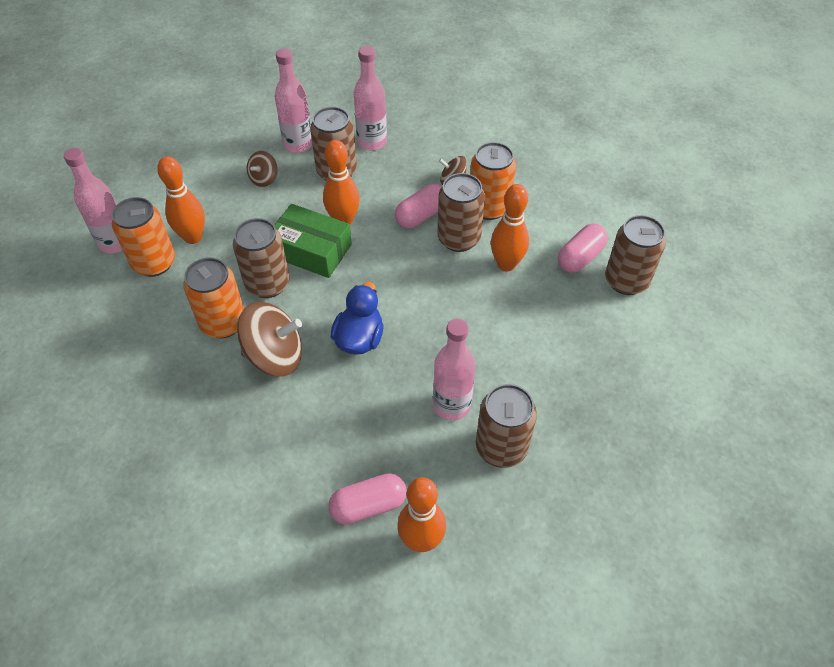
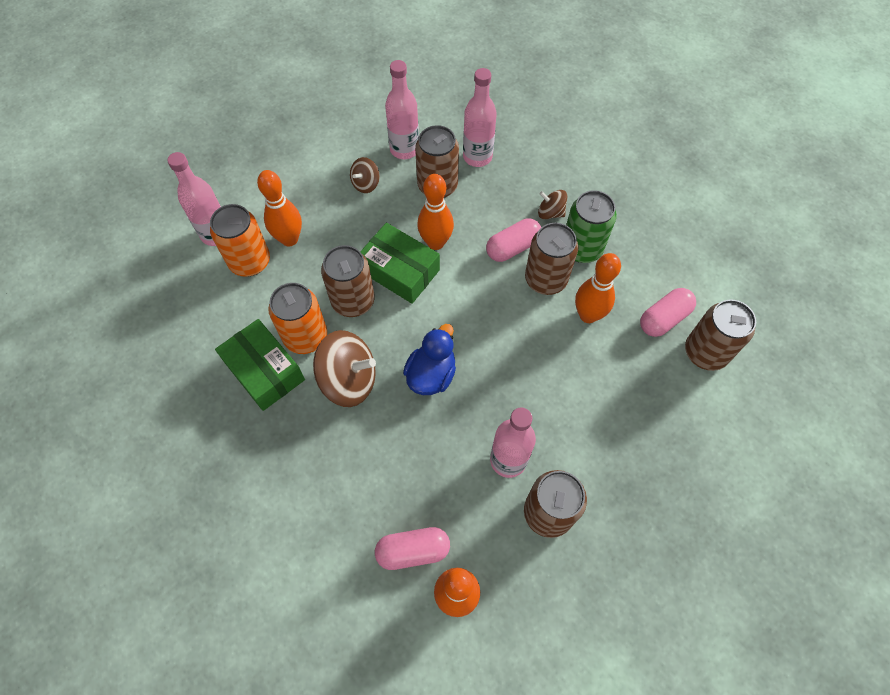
camera: 10 degrees right, 10 degrees up
orange can [470,142,516,220] -> green can [566,190,617,263]
none -> green box [215,319,305,411]

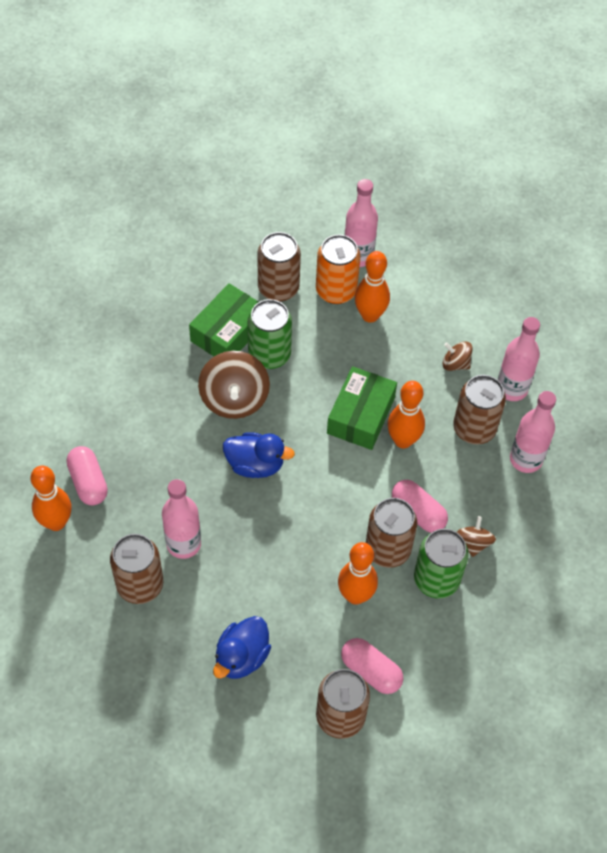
camera: 75 degrees right, 5 degrees down
orange can [268,283,327,354] -> green can [248,299,292,369]
brown can [321,245,375,317] -> brown can moved to [257,232,301,302]
none -> blue duck [213,616,271,679]

